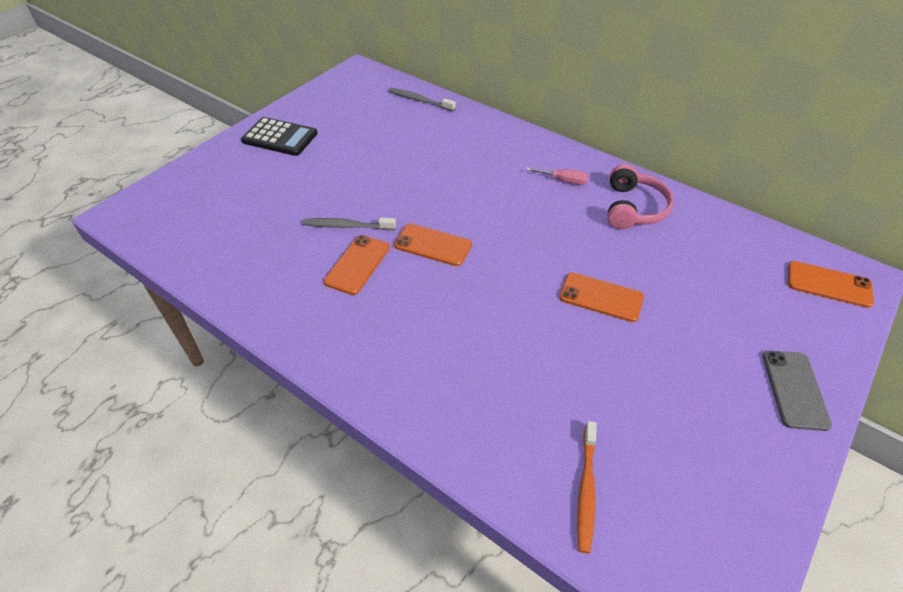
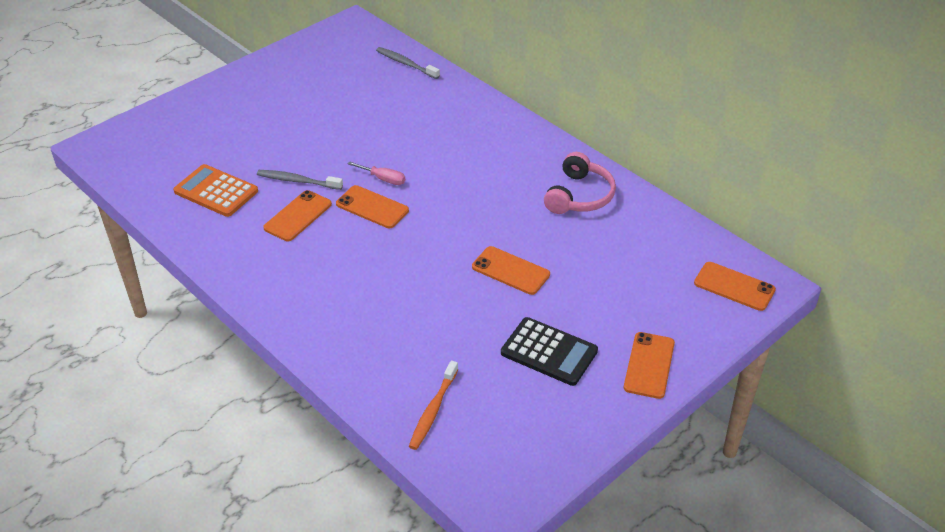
camera: 10 degrees right, 5 degrees down
black calculator [241,117,317,156] -> black calculator moved to [501,317,598,386]
pink screwdriver [526,167,588,185] -> pink screwdriver moved to [348,161,405,185]
grey phone [763,351,832,431] -> orange phone [624,332,675,399]
none -> orange calculator [173,164,258,217]

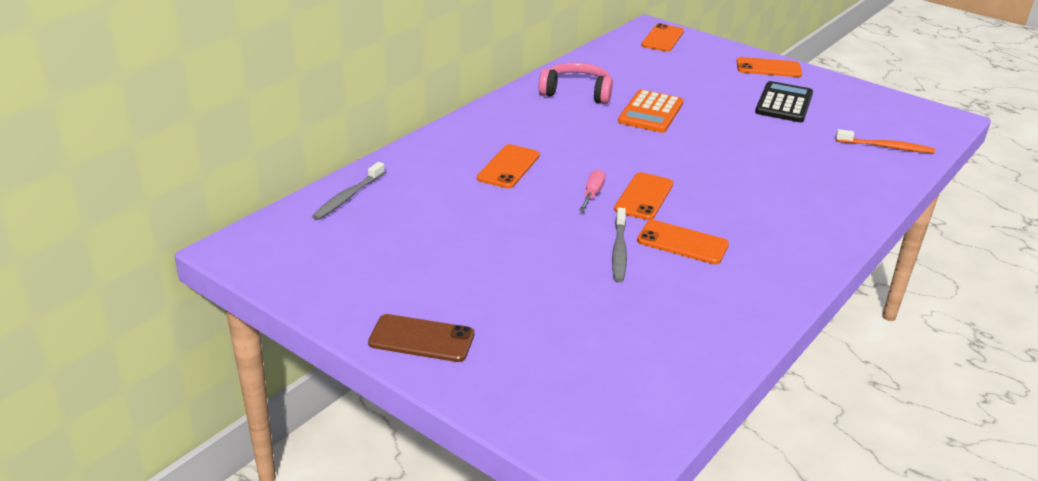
camera: 100 degrees left, 10 degrees down
orange calculator [173,164,258,217] -> orange calculator moved to [618,89,684,133]
orange phone [472,246,550,295] -> orange phone moved to [477,144,540,188]
none -> brown phone [368,314,474,362]

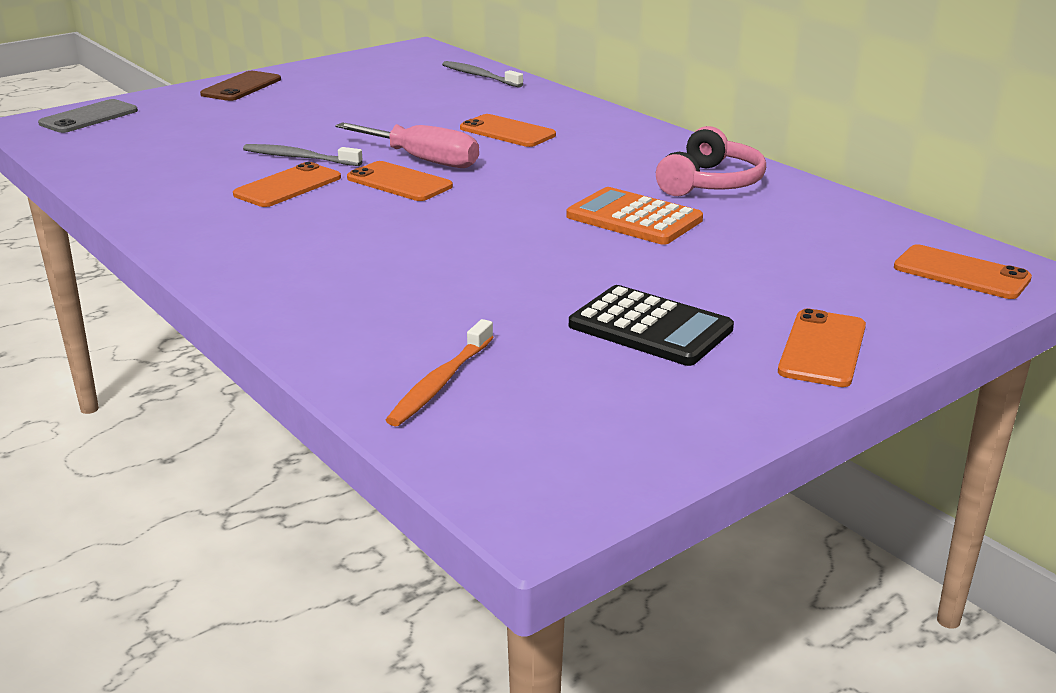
camera: 105 degrees right, 5 degrees down
pink screwdriver [579,169,605,212] -> pink screwdriver [335,122,479,168], size x1.81
none -> grey phone [38,99,138,133]

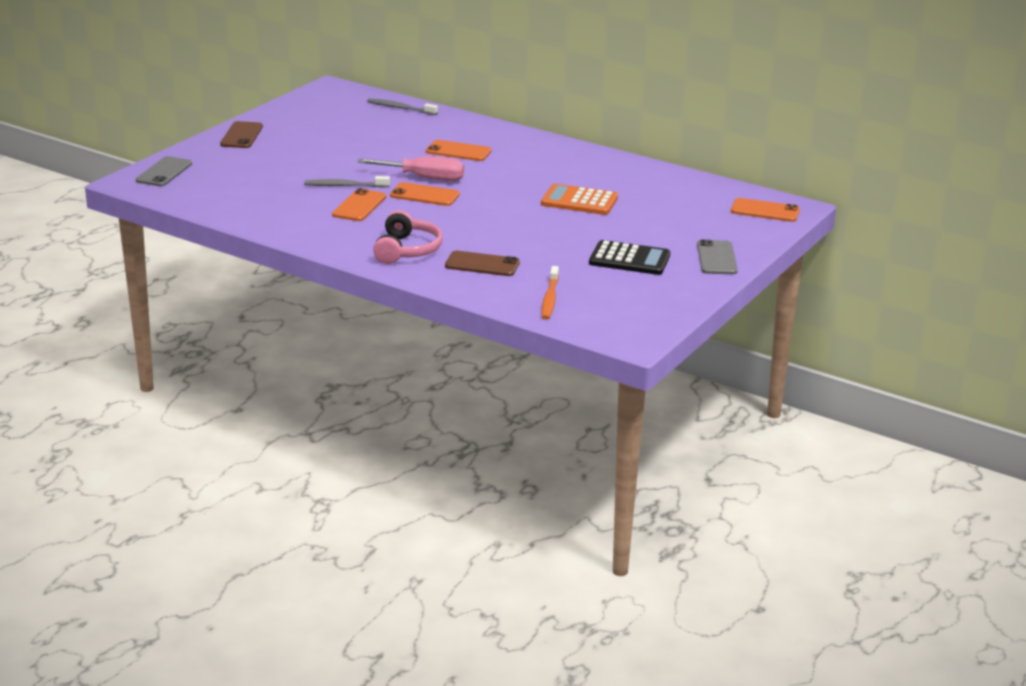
camera: 20 degrees left, 0 degrees up
pink headphones [656,126,766,196] -> pink headphones moved to [373,210,443,264]
orange phone [778,308,866,387] -> grey phone [697,239,738,274]
none -> brown phone [445,251,520,276]

